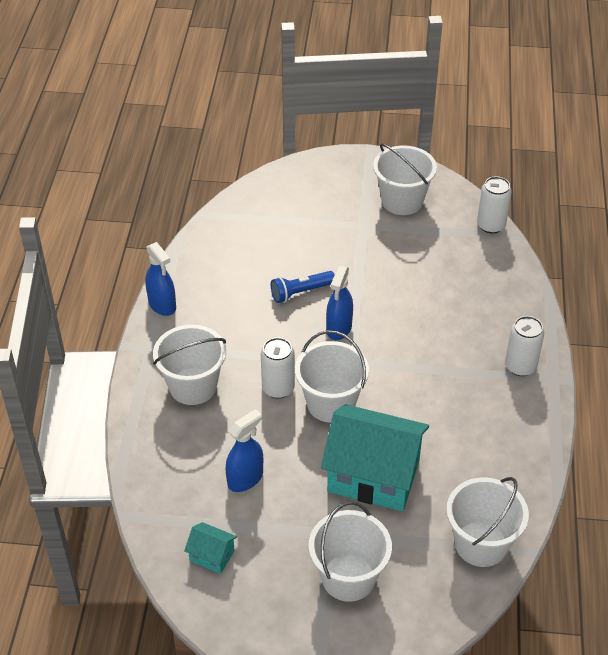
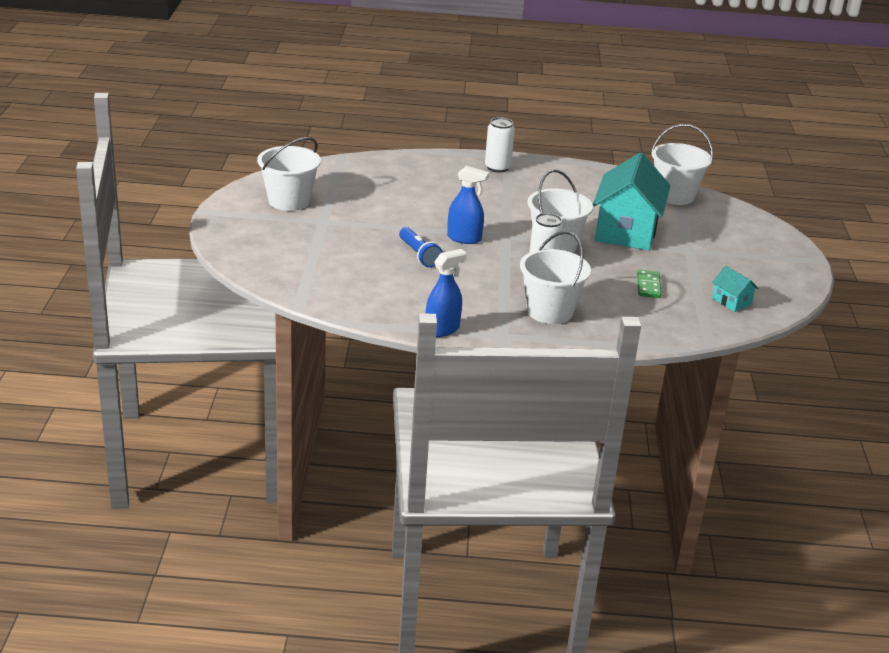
camera: 95 degrees left, 15 degrees down
turquoise house [184,522,237,574] -> turquoise house turned 60 degrees counterclockwise [712,266,759,312]
blue spray bottle [225,409,263,492] -> green domino [637,270,661,298]
white bucket [309,501,392,602] -> none
white can [477,176,512,234] -> none

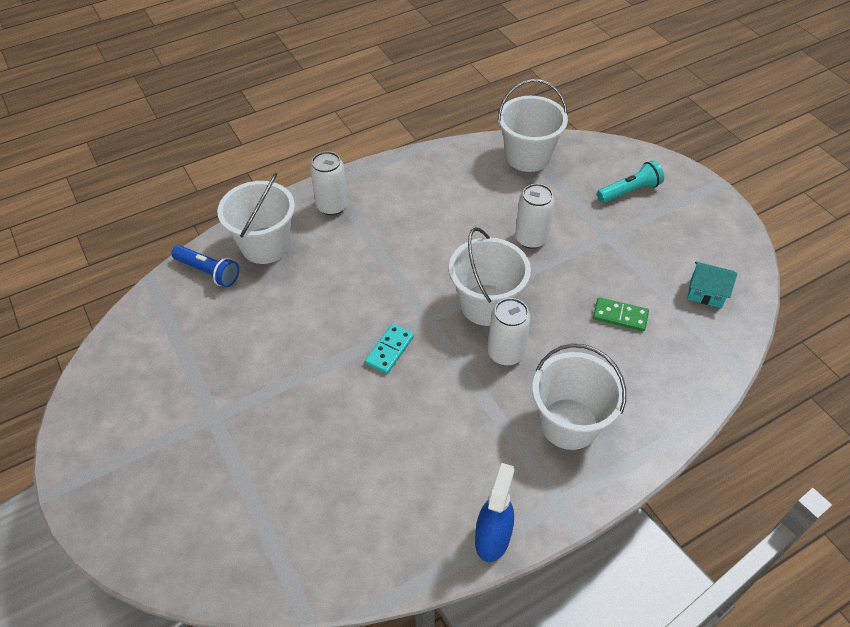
camera: 30 degrees left, 20 degrees up
white bucket [257,137,321,211] -> white bucket moved to [217,173,295,264]
blue flashlight [399,227,443,267] -> blue flashlight moved to [171,245,239,287]
blue spray bottle [447,166,489,244] -> turquoise domino [365,324,414,374]
turquoise house [593,152,671,250] -> white can [515,184,555,249]
green domino [637,270,661,298] -> green domino turned 45 degrees counterclockwise [593,297,649,331]
none -> turquoise flashlight [597,160,664,203]

